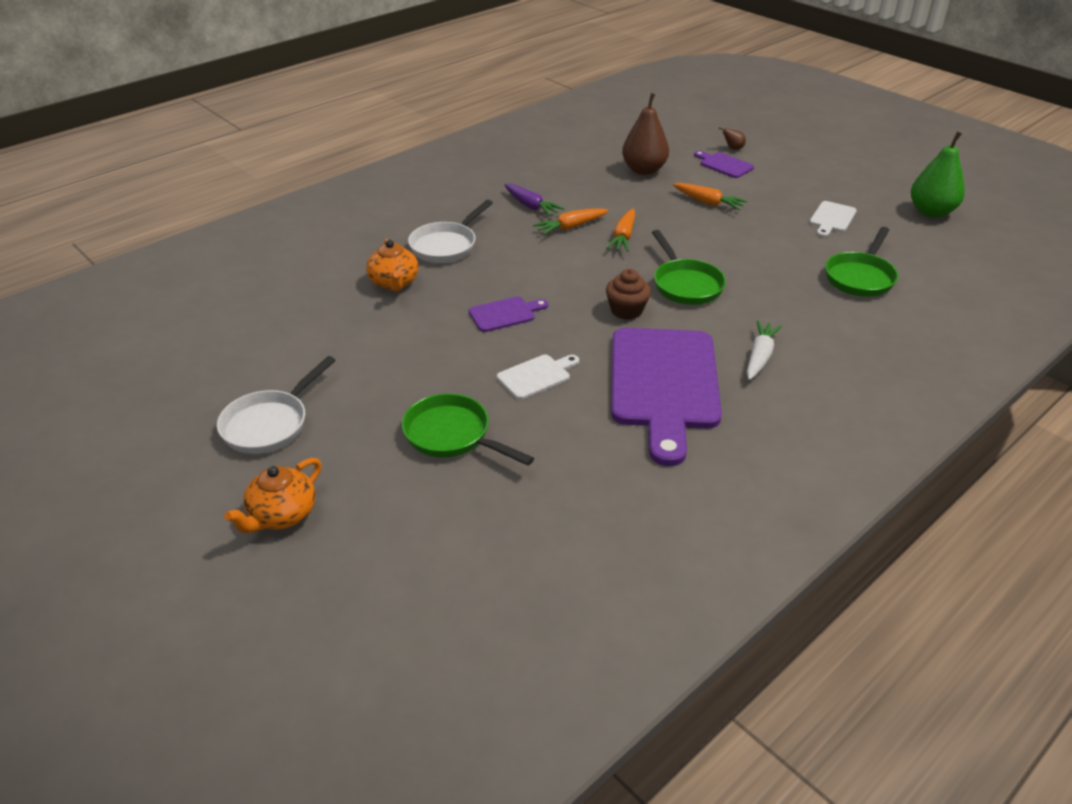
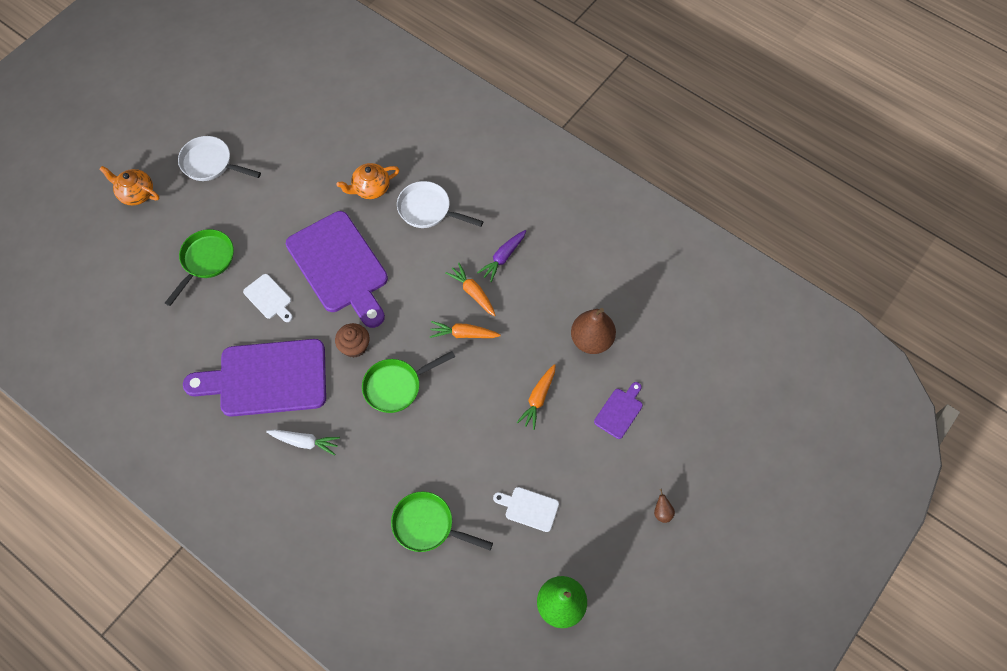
camera: 80 degrees right, 25 degrees up
purple cutting board [469,296,548,332] -> purple cutting board [286,211,388,328], size x2.29
brown pear [719,127,746,150] -> brown pear moved to [654,489,675,523]

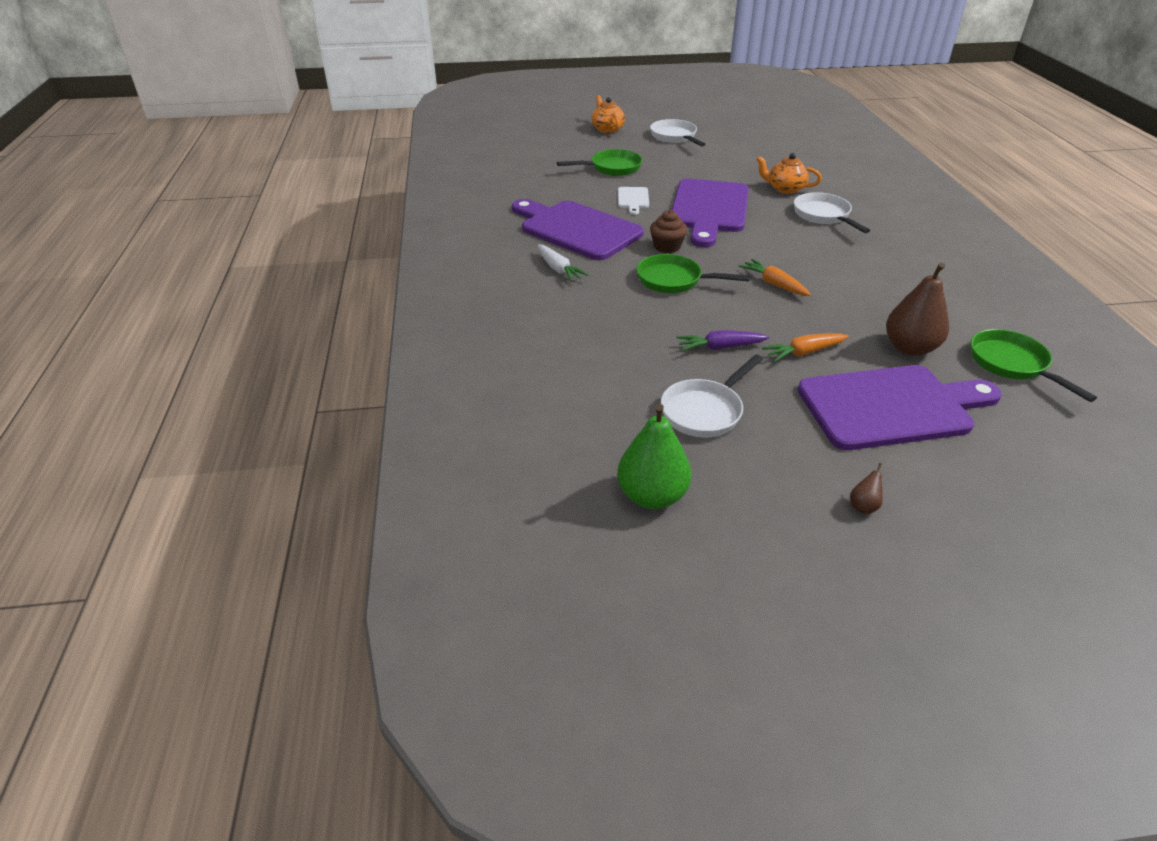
camera: 45 degrees right, 25 degrees down
green pan [391,491,493,552] -> green pan moved to [971,329,1097,402]
orange carrot [445,263,496,316] -> none
purple carrot [477,230,526,282] -> purple carrot moved to [676,330,769,351]
white cutting board [493,487,559,532] -> white pan [661,354,763,437]
purple cutting board [594,382,643,439] -> purple cutting board [798,365,1002,450], size x2.29

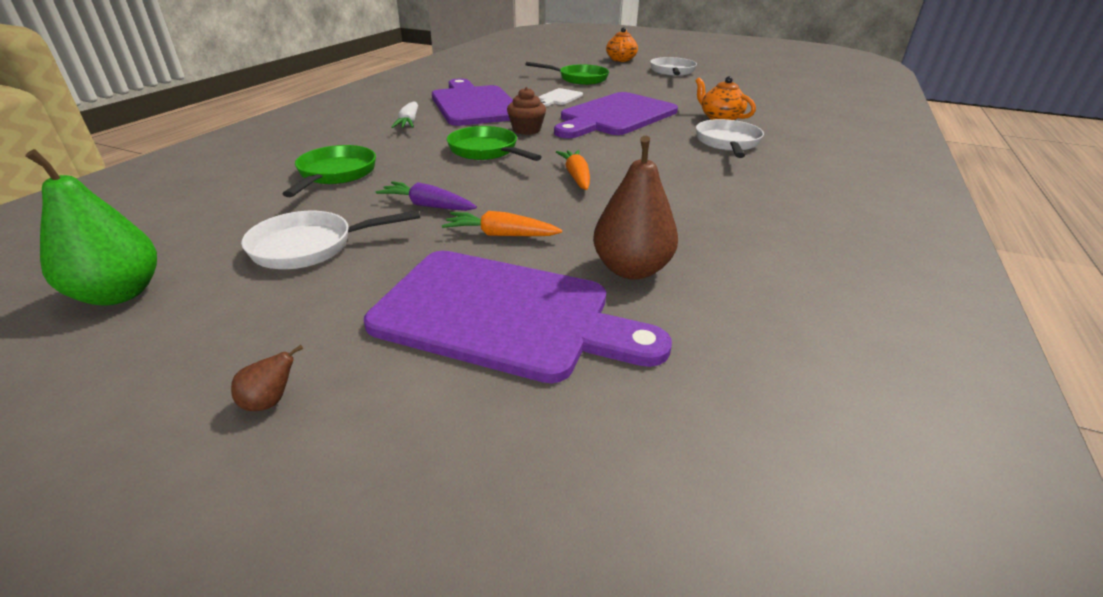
camera: 30 degrees right, 5 degrees down
green pan [971,329,1097,402] -> green pan moved to [283,145,376,197]

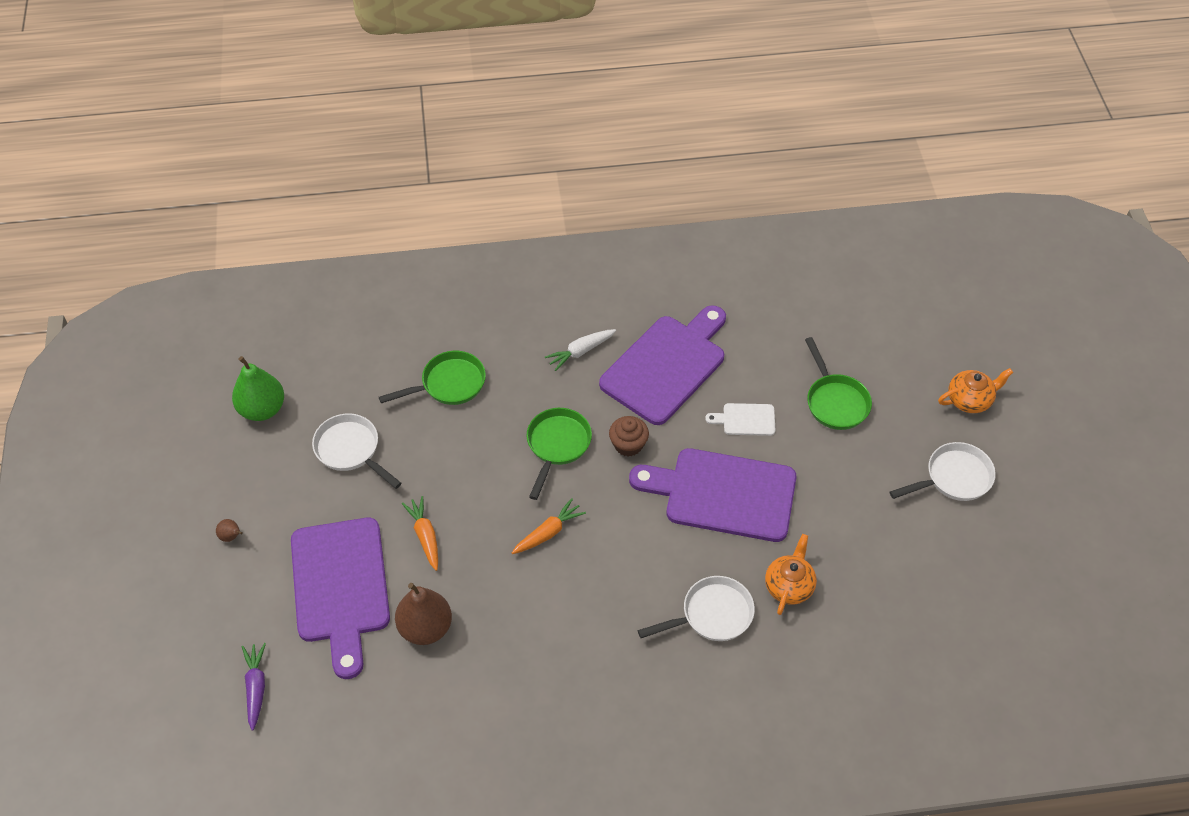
camera: 60 degrees right, 20 degrees up
purple carrot [376,181,477,211] -> purple carrot moved to [242,643,266,731]

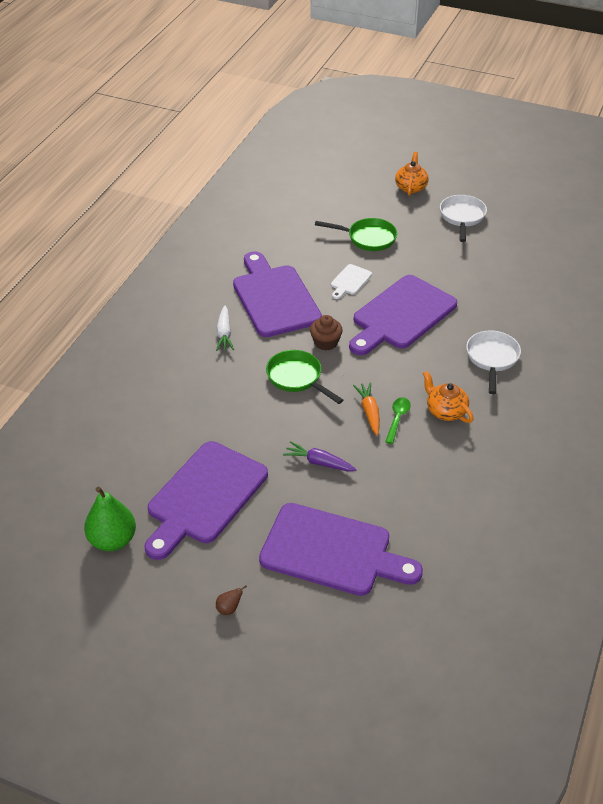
camera: 60 degrees left, 10 degrees down
purple carrot [242,643,266,731] -> purple carrot moved to [283,441,357,471]
white pan [312,413,402,489] -> purple cutting board [144,441,268,560]
green pan [379,351,486,405] -> none
brown pear [395,583,452,645] -> none
orange carrot [402,496,438,571] -> none
orange teapot [765,534,817,615] -> orange teapot moved to [423,371,473,423]
none -> green spoon [385,397,411,444]

